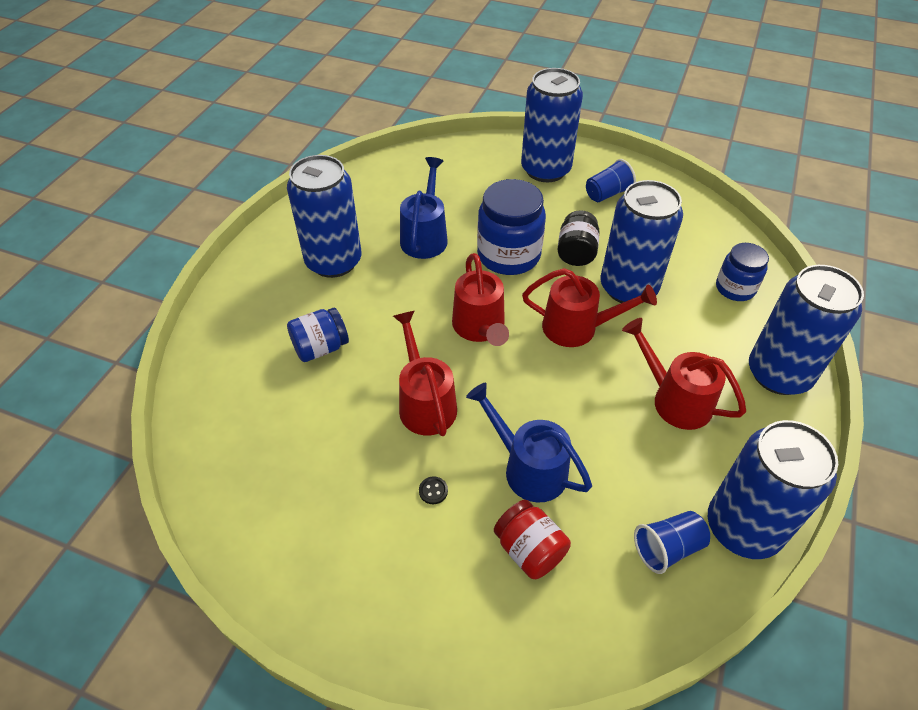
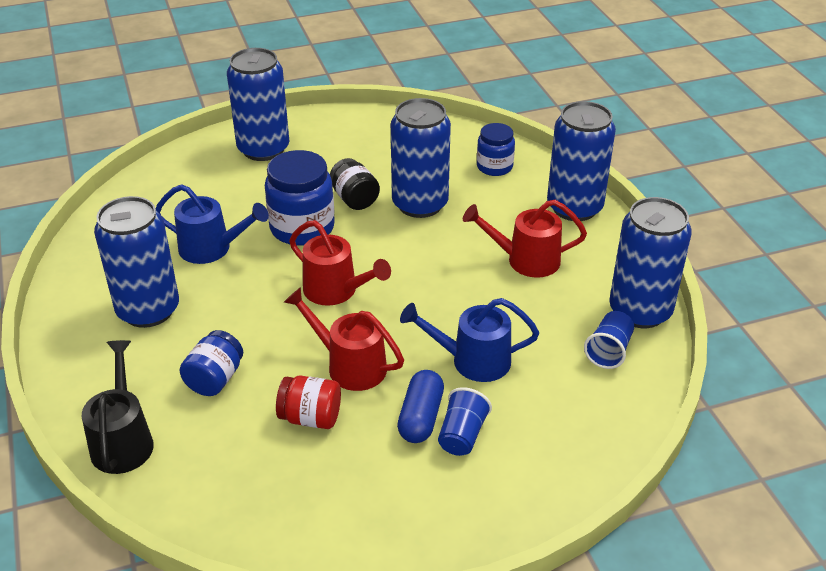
camera: 40 degrees left, 10 degrees down
blue watering can [400,157,448,259] -> blue watering can turned 135 degrees clockwise [156,184,269,264]
black button [419,477,448,504] -> blue capsule [397,370,444,443]
red jar [494,500,571,579] -> red jar moved to [276,376,341,429]
red watering can [522,268,657,347] -> none
blue cup [586,159,636,202] -> blue cup moved to [438,387,492,456]
none -> black watering can [82,340,154,474]

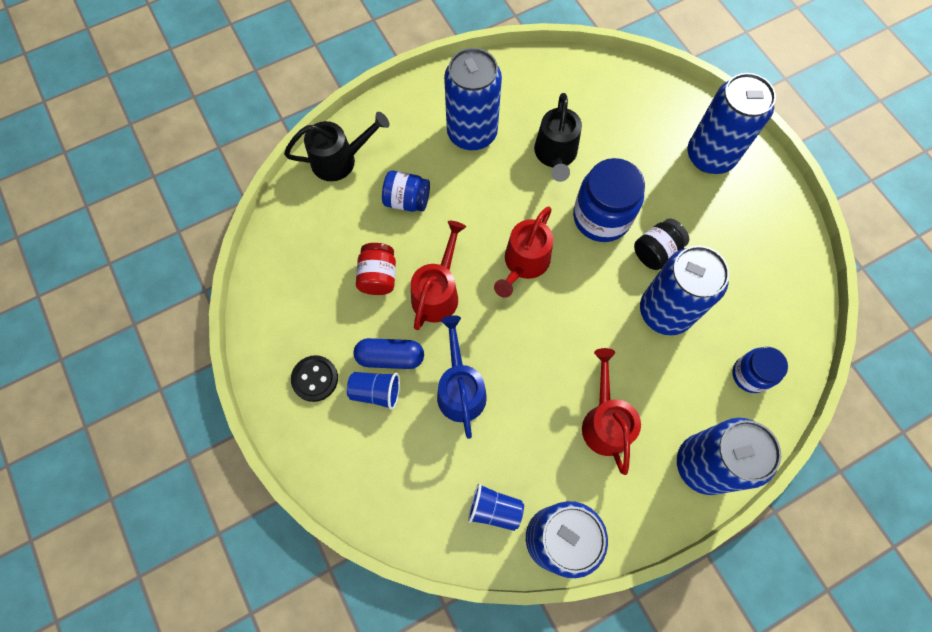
camera: 80 degrees right, 30 degrees up
blue watering can [156,184,269,264] -> black watering can [534,93,582,182]
none -> black button [291,355,338,402]

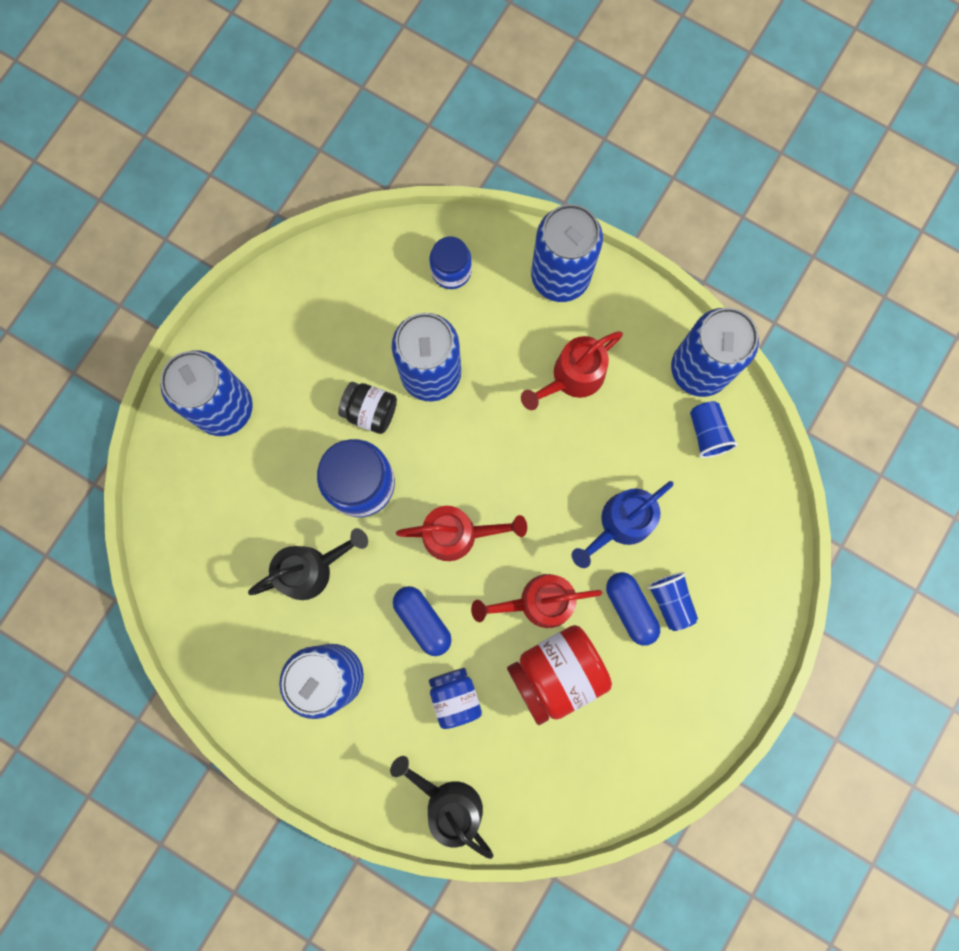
camera: 120 degrees left, 10 degrees up
black button [291,355,338,402] -> none
red jar [356,243,396,295] -> red jar [507,625,612,725], size x1.65
none -> blue capsule [393,586,451,656]

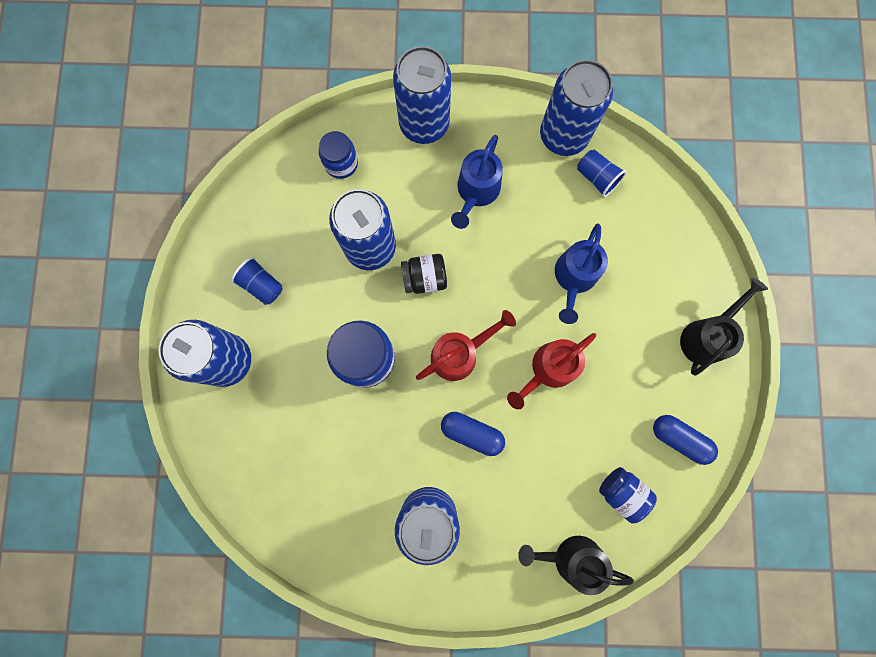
camera: 30 degrees left, 0 degrees up
black watering can [248,528,368,600] -> black watering can moved to [680,277,768,376]
black jar [338,382,397,434] -> black jar moved to [401,254,447,294]
blue jar [429,668,482,729] -> blue jar moved to [599,467,657,523]
red jar [507,625,612,725] -> none
red watering can [521,331,623,410] -> blue watering can [451,135,503,229]
blue capsule [606,572,660,646] -> blue capsule moved to [653,415,718,465]
blue cup [647,572,698,631] -> blue cup moved to [231,257,282,305]

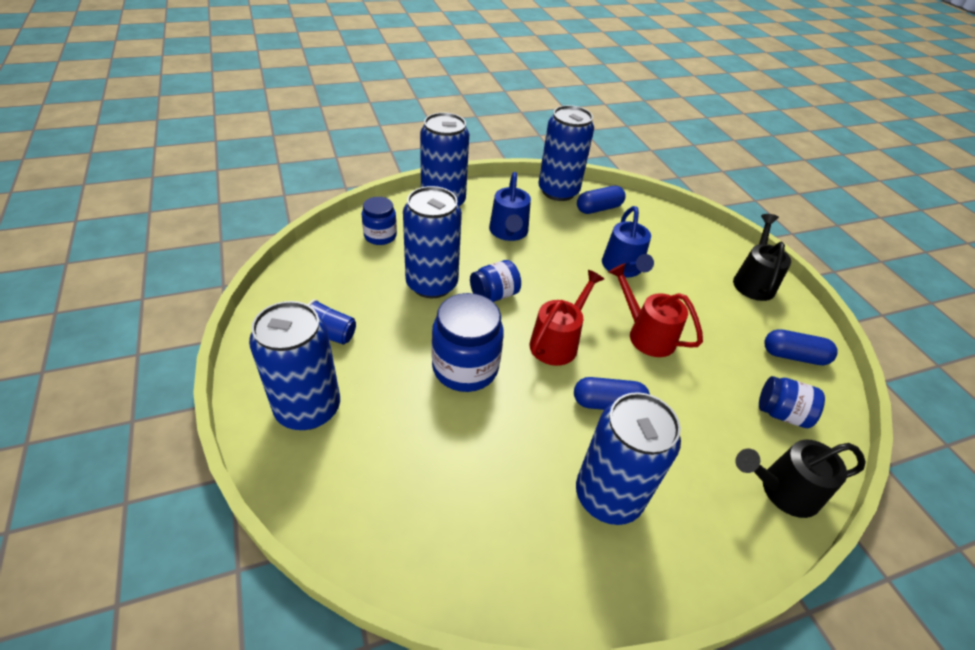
camera: 25 degrees left, 35 degrees down
black jar [401,254,447,294] -> blue jar [470,260,521,302]
red watering can [507,333,596,409] -> red watering can turned 105 degrees clockwise [609,263,703,357]
blue cup [577,150,627,197] -> blue capsule [577,186,626,214]

